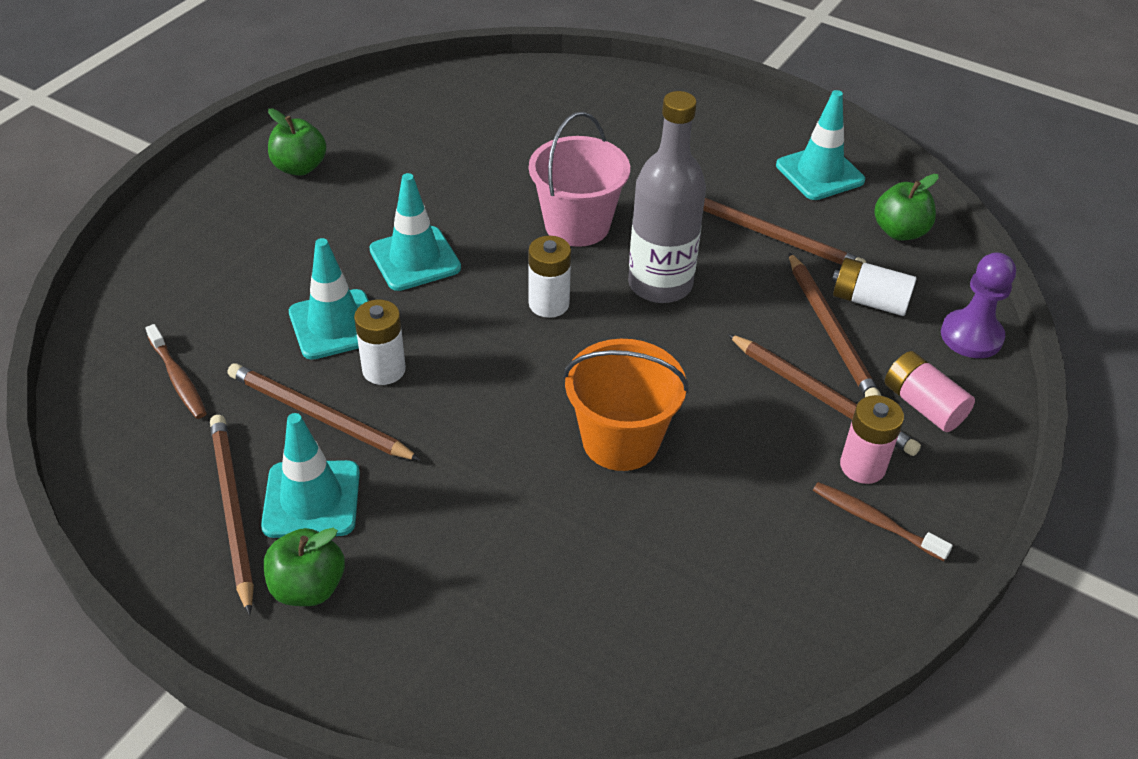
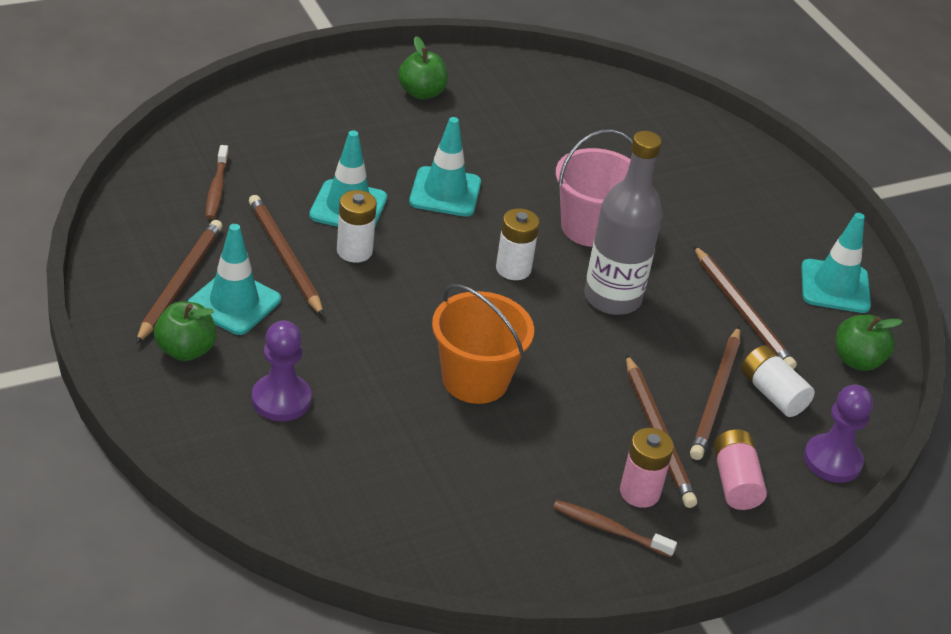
camera: 30 degrees right, 5 degrees down
brown toothbrush [813,482,953,561] -> brown toothbrush turned 45 degrees counterclockwise [553,500,677,558]
none -> purple pawn [252,321,311,421]

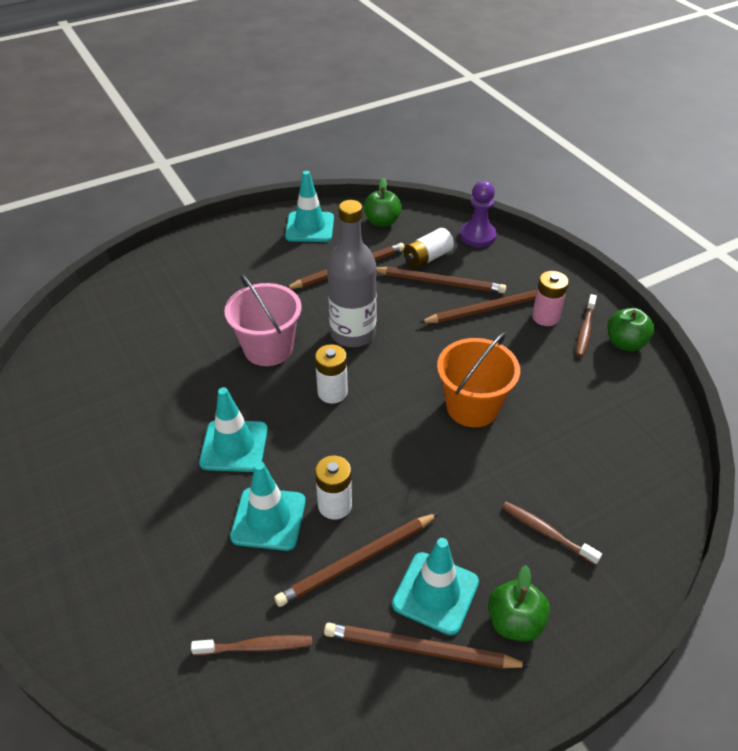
camera: 90 degrees left, 5 degrees up
purple pawn [252,321,311,421] -> brown toothbrush [502,501,602,565]
green apple [398,36,448,100] -> green apple moved to [608,308,654,351]
pink battery [713,429,767,510] -> none

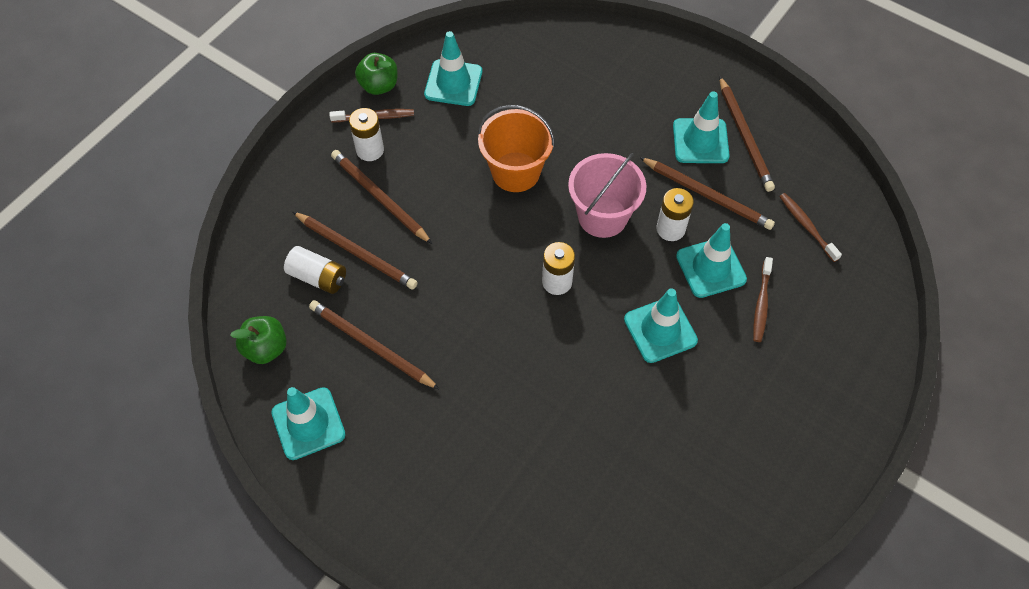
camera: 115 degrees left, 15 degrees up
pink bucket [224,274,302,366] -> pink bucket moved to [568,153,647,238]
grey bottle [327,200,377,347] -> none
brown pencil [376,267,506,293] -> brown pencil turned 135 degrees clockwise [293,212,418,290]
purple pawn [460,181,497,247] -> none
green apple [488,565,550,641] -> none
brown toothbrush [502,501,602,565] -> brown toothbrush moved to [753,257,773,342]
pink battery [532,271,569,326] -> white battery [349,108,384,161]
none -> turquoise traffic cone [424,31,482,106]

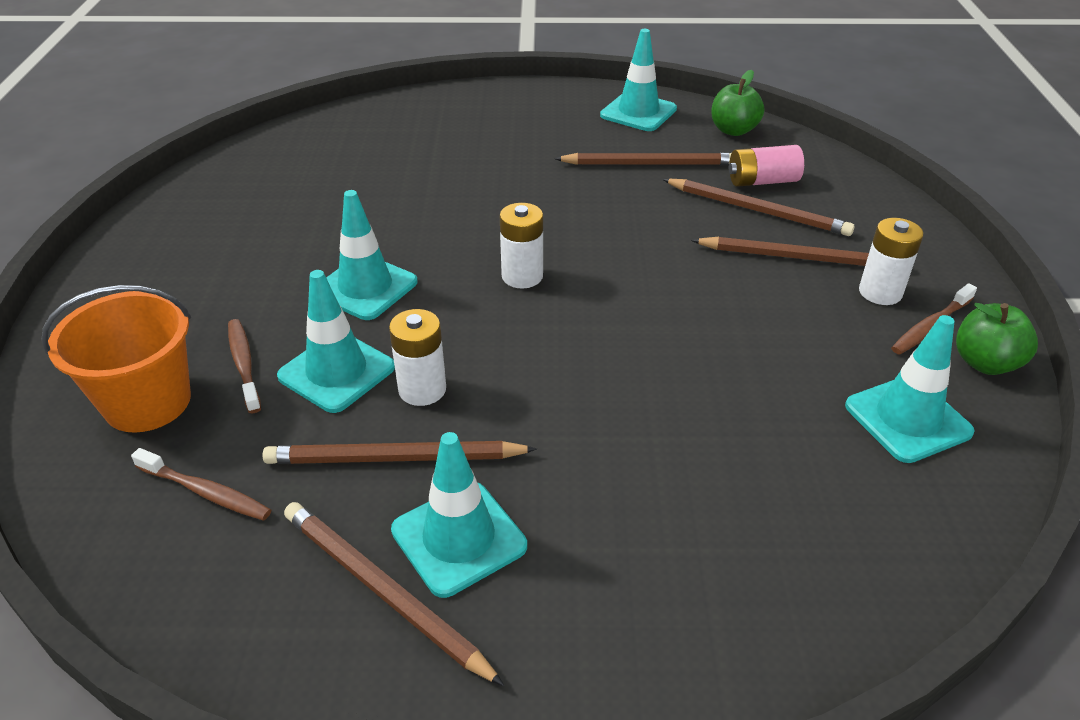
camera: 145 degrees right, 20 degrees down
white battery [284,246,346,294] -> pink battery [729,145,804,187]
brown pencil [293,212,418,290] -> brown pencil turned 150 degrees counterclockwise [663,179,854,236]
orange bucket [477,105,555,192] -> orange bucket moved to [42,285,191,433]
pink bucket [568,153,647,238] -> none

